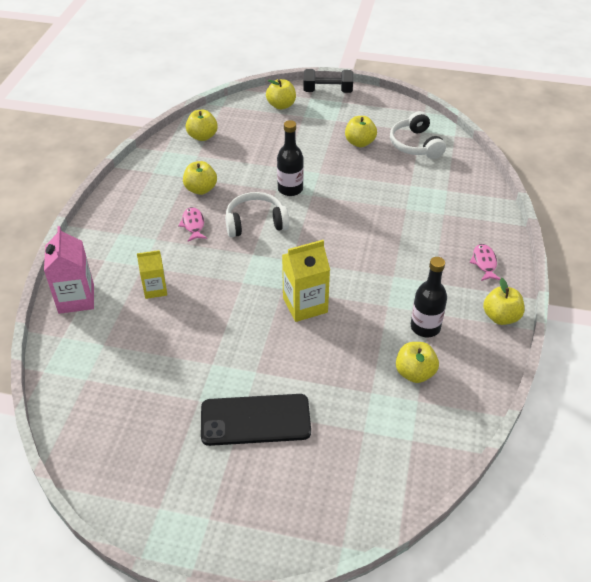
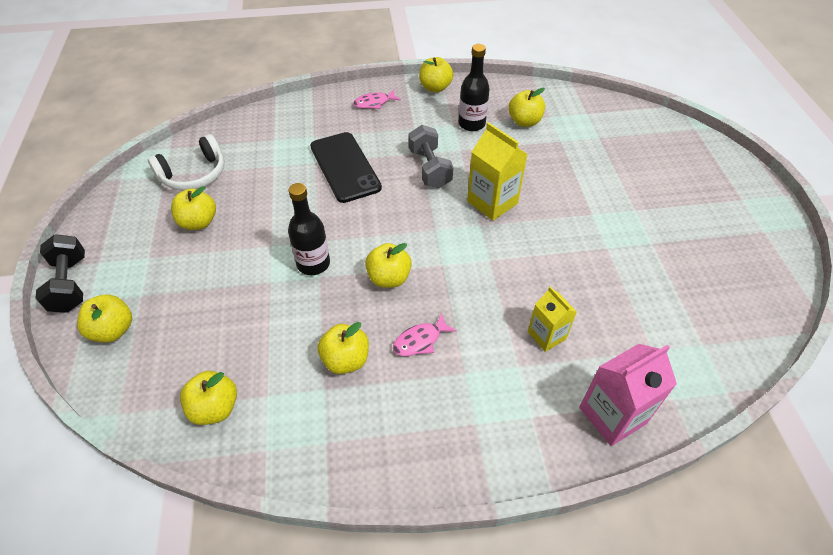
camera: 110 degrees left, 5 degrees up
black phone [201,394,311,446] -> black phone moved to [310,132,382,203]
white headphones [225,192,289,237] -> yellow apple [365,243,412,288]
none -> grey dumbbell [408,125,453,188]

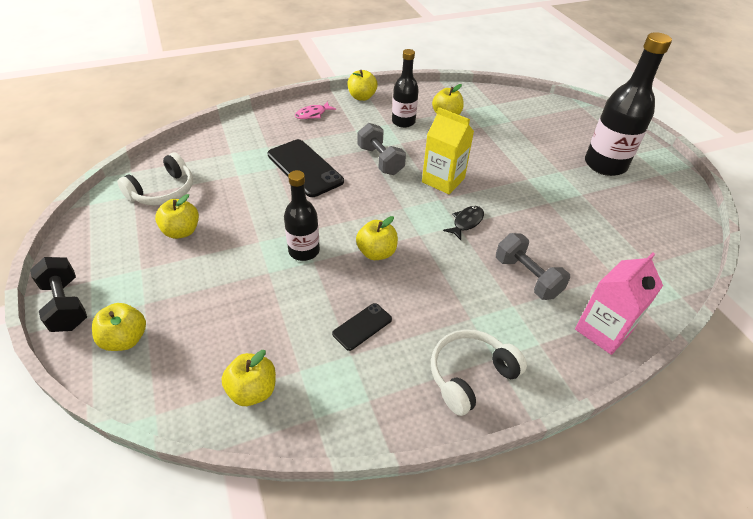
camera: 15 degrees left, 5 degrees down
yellow apple [317,322,369,374] -> black phone [332,303,392,351]
pink fish [393,313,457,356] -> none
yellow carton [528,286,577,352] -> grey dumbbell [496,233,570,300]
none -> white headphones [431,329,527,416]
none -> black fish [443,206,484,240]
none -> black bottle [585,32,672,176]

